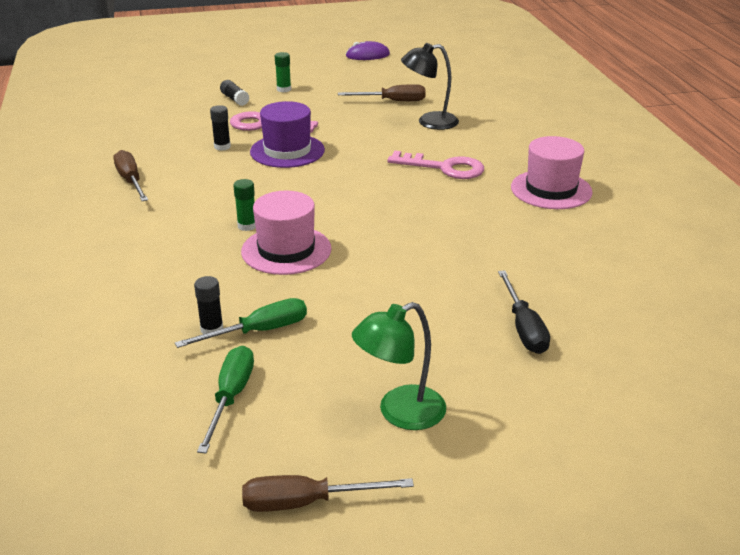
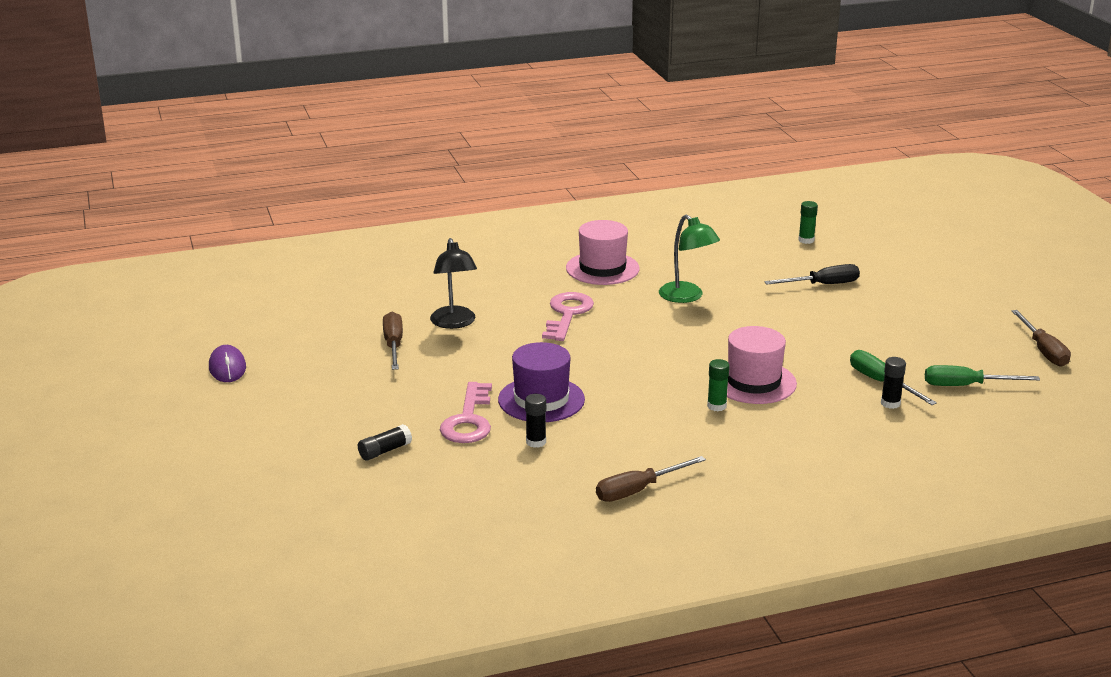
camera: 95 degrees left, 5 degrees down
green glue stick [275,52,291,92] -> green glue stick moved to [798,201,818,244]
green lamp [352,302,446,430] -> green lamp moved to [659,215,720,303]

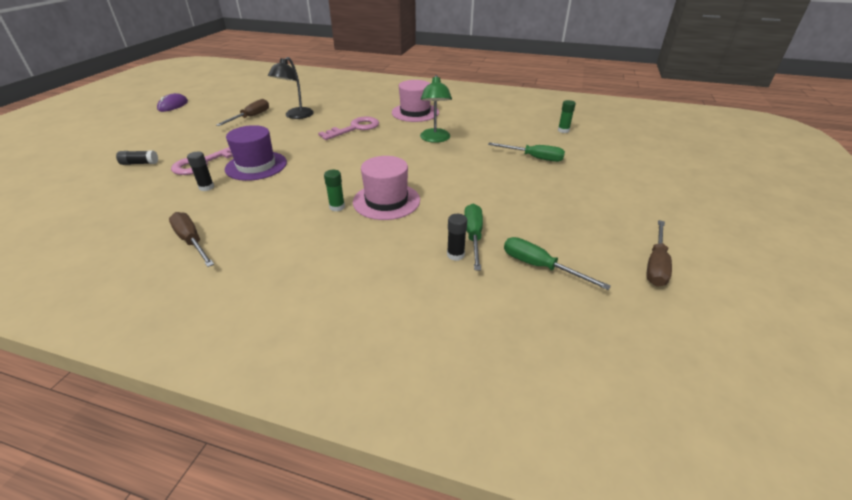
camera: 35 degrees right, 10 degrees up
brown screwdriver [596,456,706,502] -> brown screwdriver turned 45 degrees clockwise [169,212,214,267]
black screwdriver [764,264,860,285] -> green screwdriver [488,143,565,162]

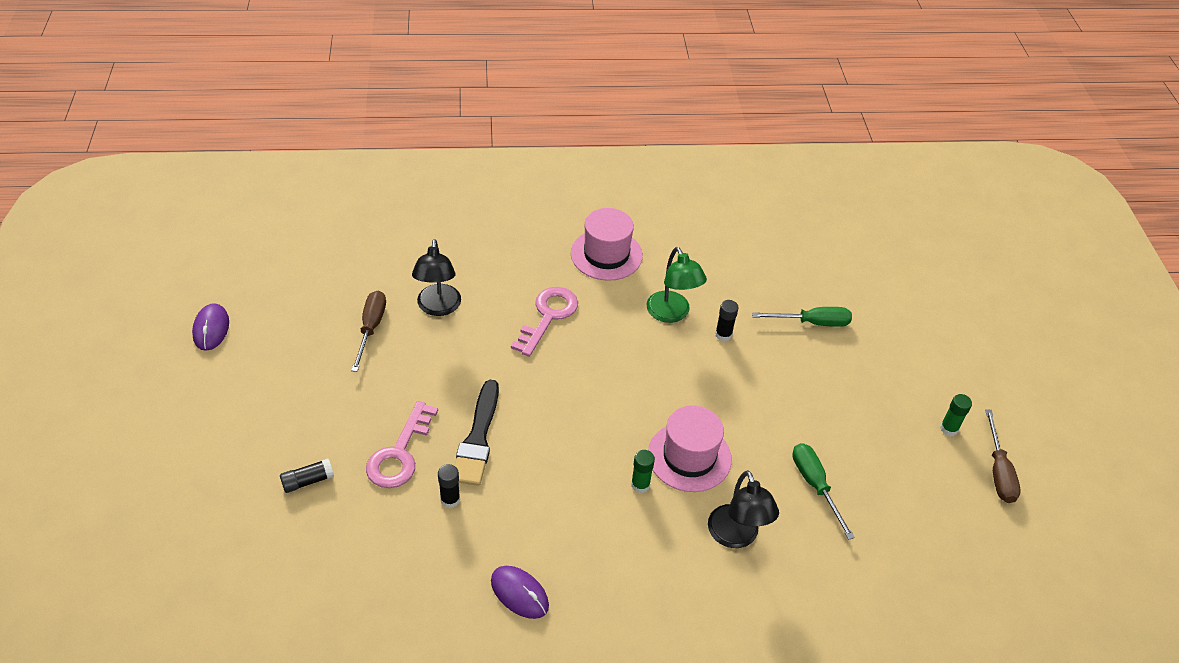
camera: 25 degrees left, 10 degrees up
brown screwdriver [169,212,214,267] -> purple mouse [491,566,549,619]
purple hat [225,125,287,181] -> black brush [454,380,499,486]
black glue stick [447,214,467,261] -> black glue stick moved to [715,300,739,341]
green screwdriver [504,237,611,290] -> none
green glue stick [558,100,576,133] -> green glue stick moved to [940,394,972,436]
none -> black lamp [708,470,779,548]

